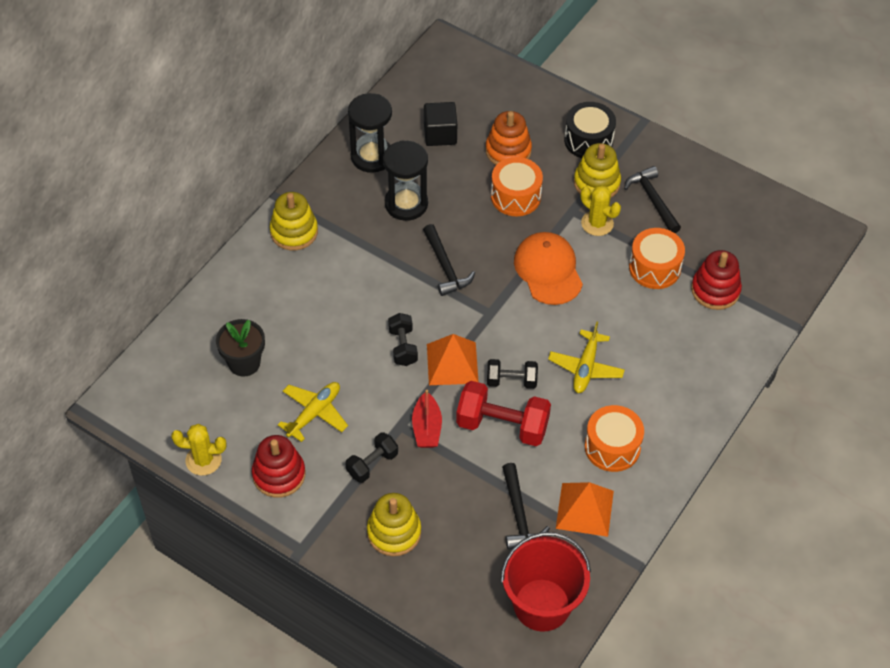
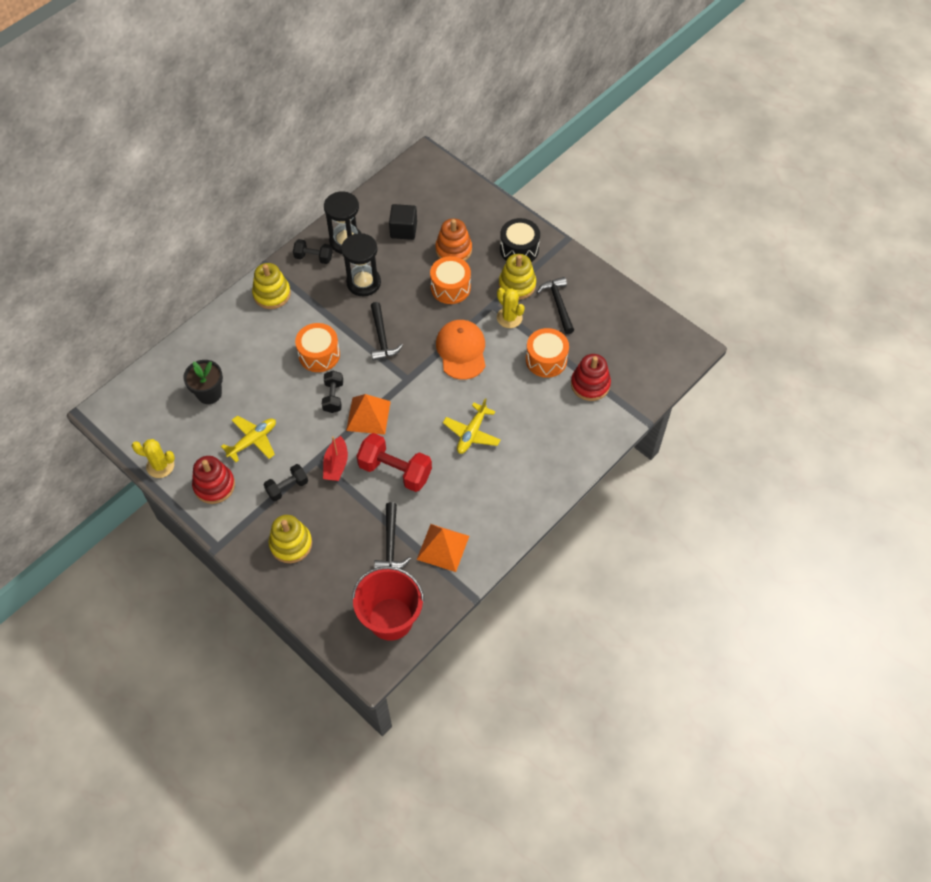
camera: 10 degrees right, 5 degrees up
black dumbbell [487,359,538,389] -> black dumbbell moved to [293,239,333,264]
orange drum [585,405,644,472] -> orange drum moved to [295,323,340,372]

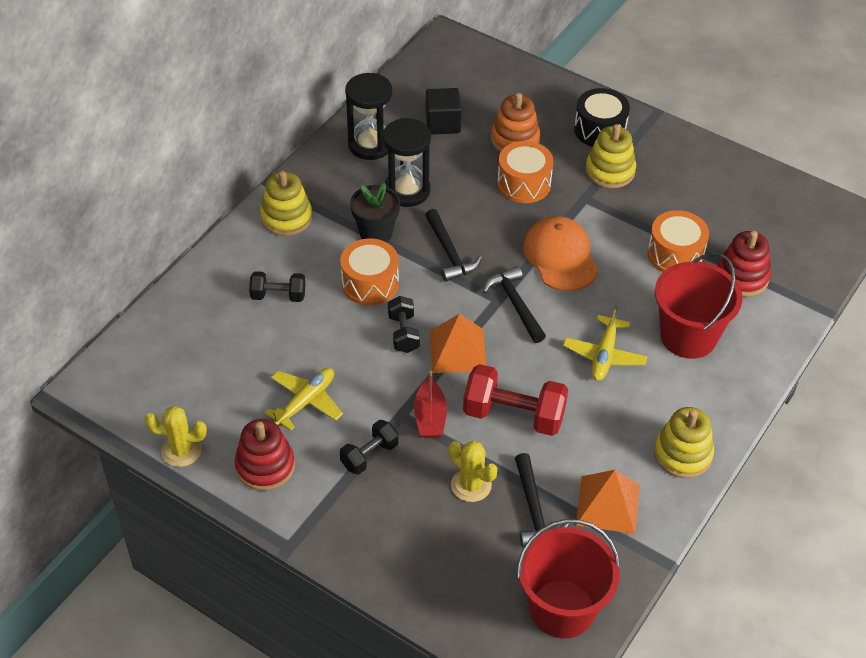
camera: 10 degrees left, 10 degrees down
black flower pot [183,360,223,404] -> black flower pot moved to [350,183,400,242]
yellow stacking toy [269,515,312,563] -> yellow stacking toy moved to [654,407,714,478]
black dumbbell [293,239,333,264] -> black dumbbell moved to [249,271,305,302]
yellow cactus [497,288,525,328] -> yellow cactus moved to [449,441,498,502]
black hammer [537,277,574,334] -> black hammer moved to [483,266,546,343]
none -> red bucket [655,253,743,359]

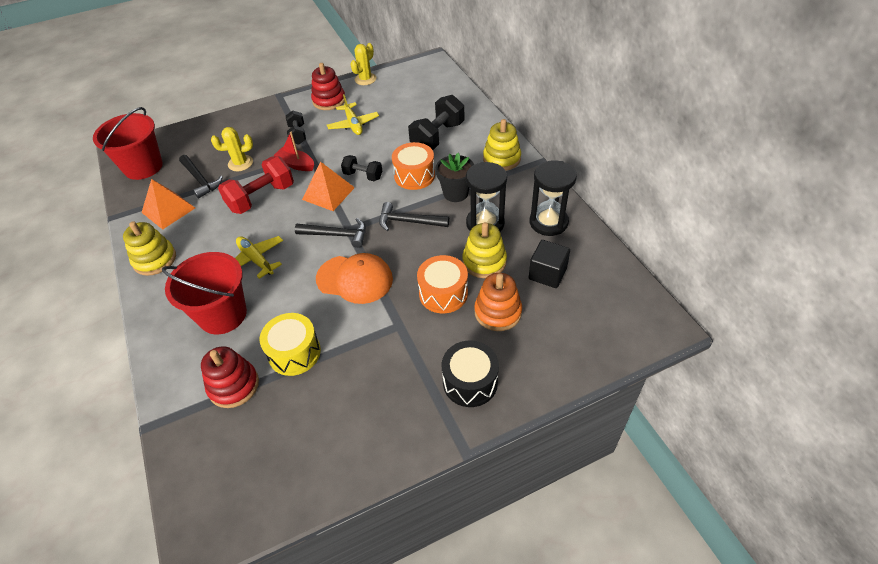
camera: 125 degrees right, 0 degrees up
black dumbbell [249,271,305,302] -> black dumbbell [408,95,464,150], size x1.71
black hammer [515,453,569,548] -> black hammer turned 150 degrees counterclockwise [179,155,223,198]
yellow stacking toy [585,124,636,188] -> yellow stacking toy moved to [462,222,507,278]
orange drum [647,210,709,272] -> yellow drum [260,313,321,376]

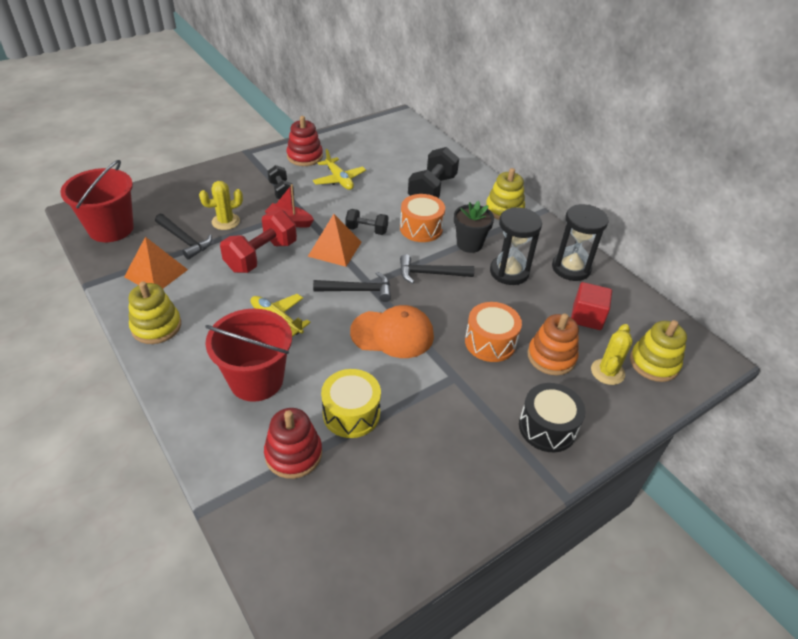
camera: 15 degrees left, 5 degrees down
yellow cactus [351,43,376,85] -> yellow cactus moved to [591,324,633,385]
yellow stacking toy [462,222,507,278] -> yellow stacking toy moved to [630,320,687,382]
black cube [529,240,570,288] -> red cube [571,282,612,330]

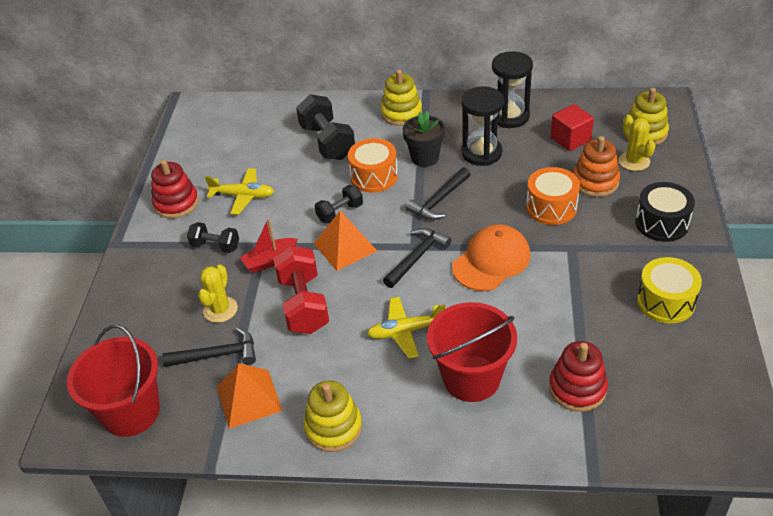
camera: 45 degrees left, 0 degrees up
yellow drum [321,369,381,438] -> yellow drum moved to [637,257,702,323]

